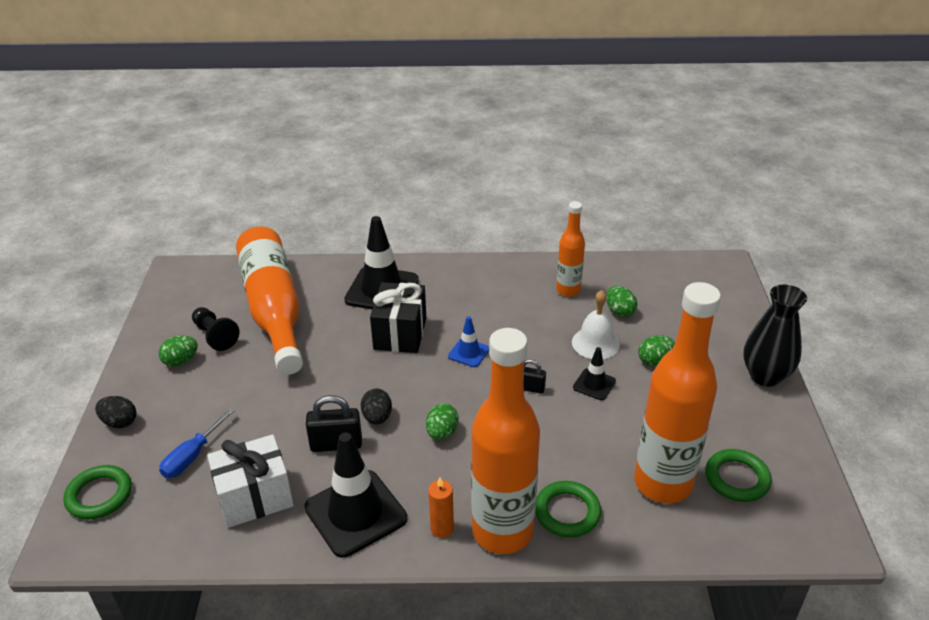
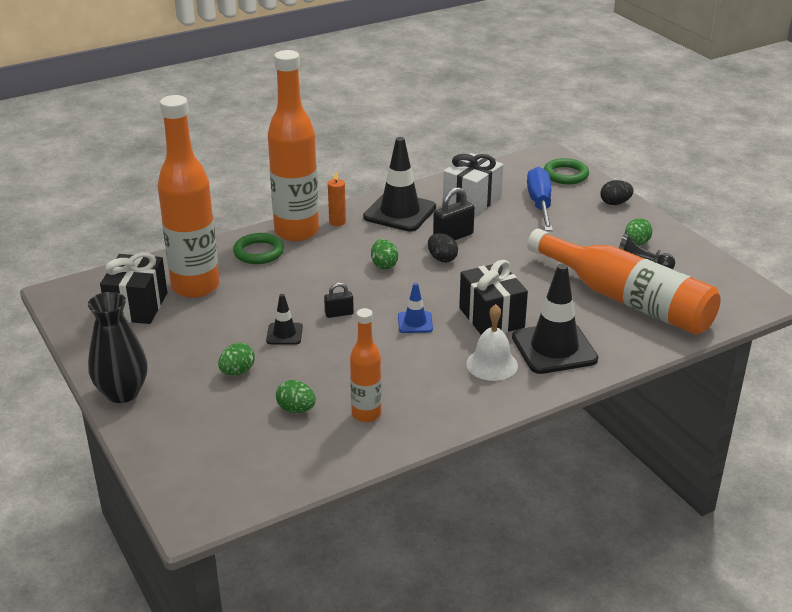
camera: 150 degrees right, 5 degrees down
blue screwdriver [159,408,235,478] -> blue screwdriver [527,167,553,231], size x1.50
white bell [572,290,620,359] -> white bell moved to [466,304,518,381]
green ring [705,449,772,502] -> black gift [100,252,167,324]

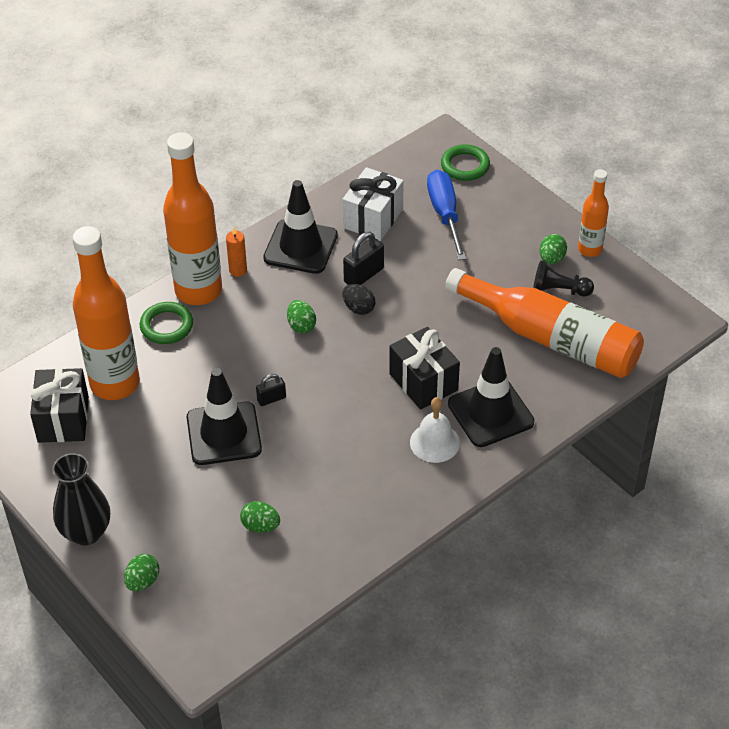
camera: 10 degrees left, 15 degrees up
green egg [218,343,255,375] -> green egg moved to [124,554,159,591]
black traffic cone [266,294,303,345] -> black traffic cone [187,368,262,465], size x2.02
orange bottle [350,308,381,422] -> orange bottle moved to [578,169,609,257]
blue traffic cone [398,283,433,333] -> none
black egg [600,180,634,205] -> none

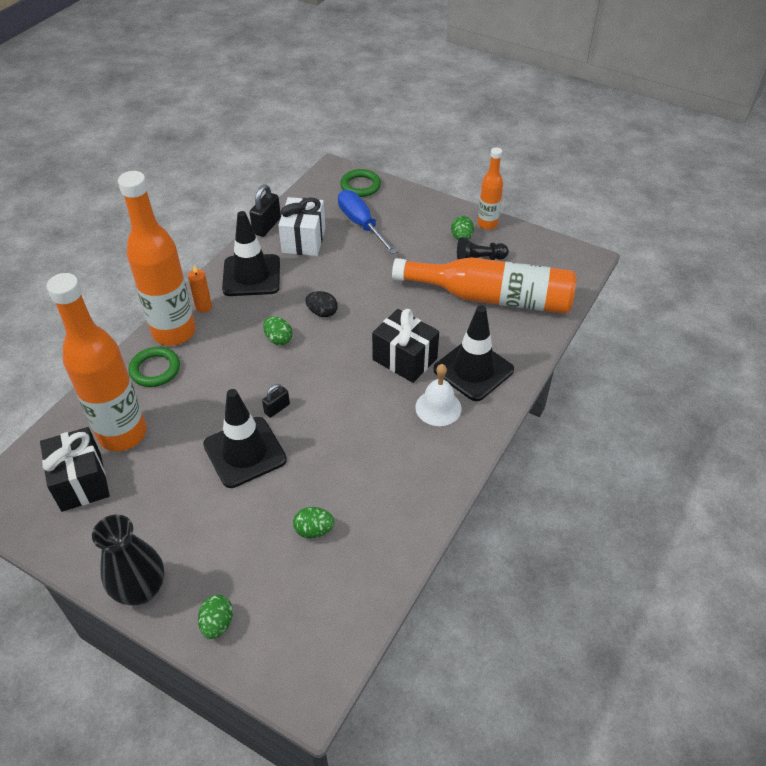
camera: 20 degrees left, 0 degrees up
black padlock [343,232,384,285] -> black padlock moved to [249,185,281,237]

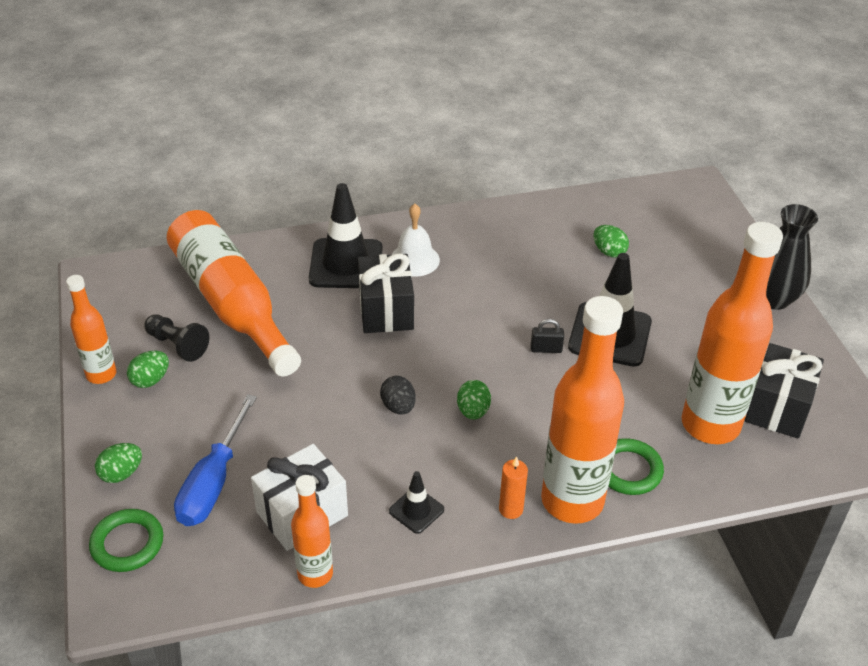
camera: 135 degrees left, 5 degrees down
green egg [198,595,233,639] -> green egg moved to [95,443,142,483]
black traffic cone [222,211,280,296] -> black traffic cone [389,471,444,534], size x0.49
black padlock [249,185,281,237] -> orange bottle [291,475,333,588]

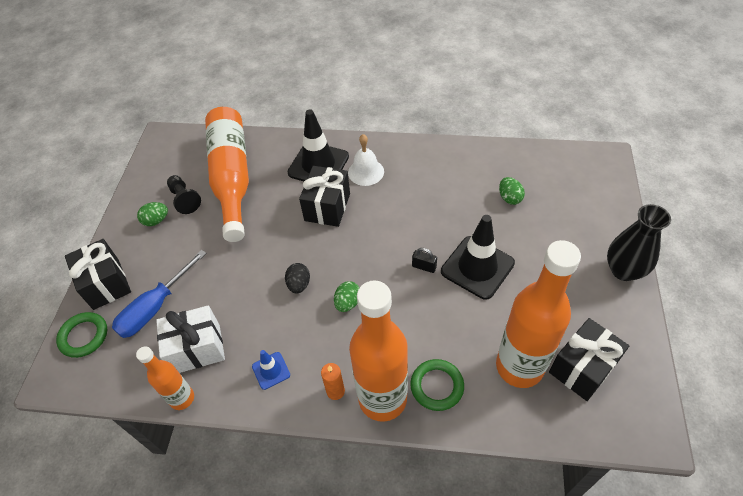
camera: 25 degrees right, 10 degrees up
orange bottle [66,275,116,384] -> none
green egg [95,443,142,483] -> black gift [65,239,131,310]
black traffic cone [389,471,444,534] -> blue traffic cone [252,350,290,390]

